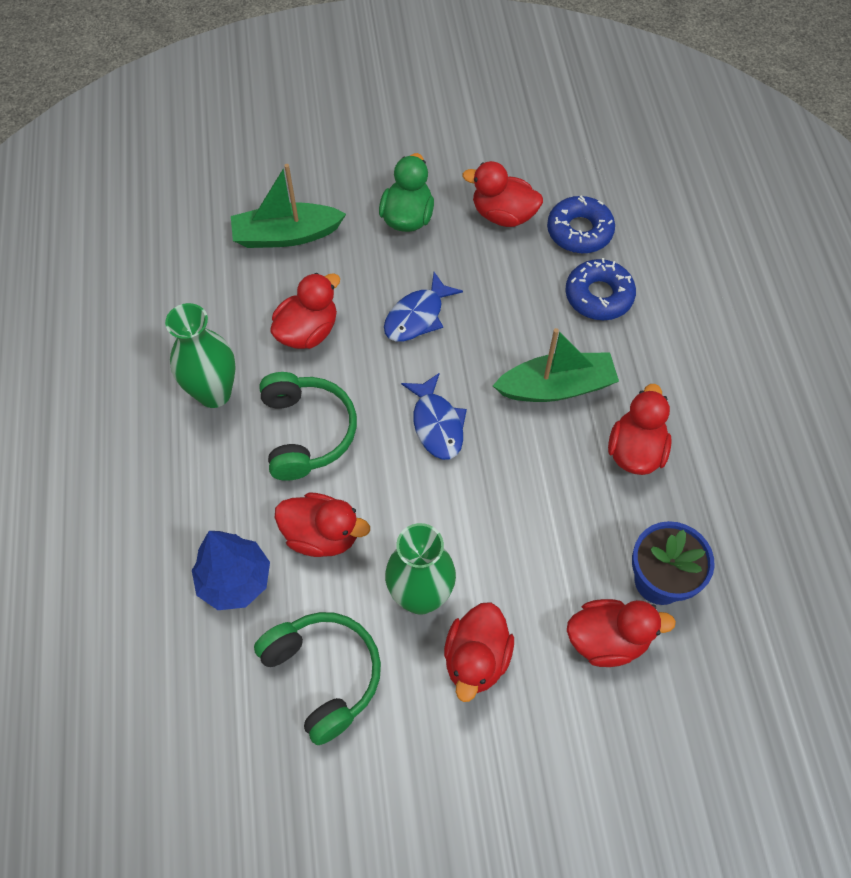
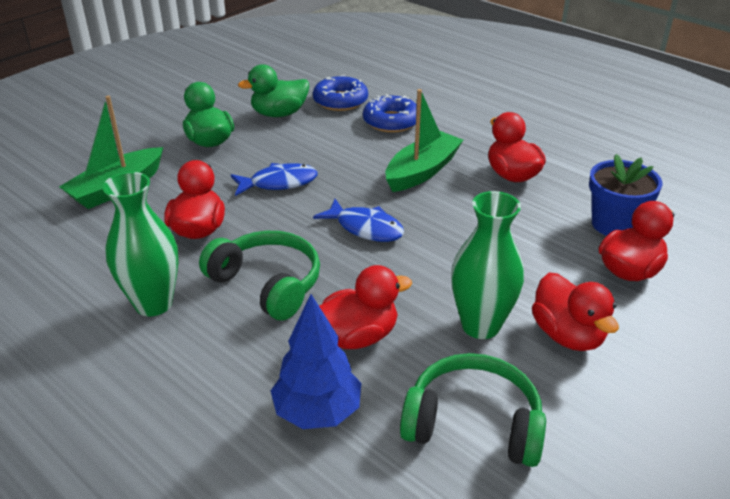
camera: 40 degrees left, 25 degrees down
blue fish [384,272,463,342] -> blue fish turned 105 degrees counterclockwise [231,163,318,196]
red duck [462,161,543,227] -> green duck [238,64,309,117]

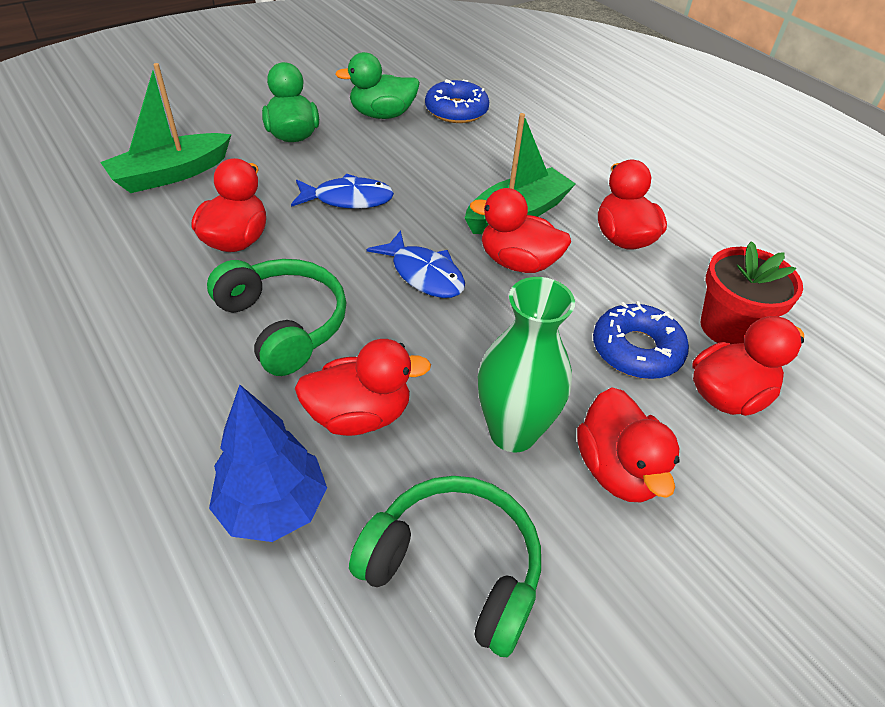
camera: 10 degrees right, 10 degrees up
green vase [102,172,178,316] -> none
blue donut [363,94,417,133] -> blue donut moved to [593,301,689,379]
blue flower pot [589,154,662,236] -> red flower pot [701,241,803,344]
none -> red duck [470,188,571,273]

